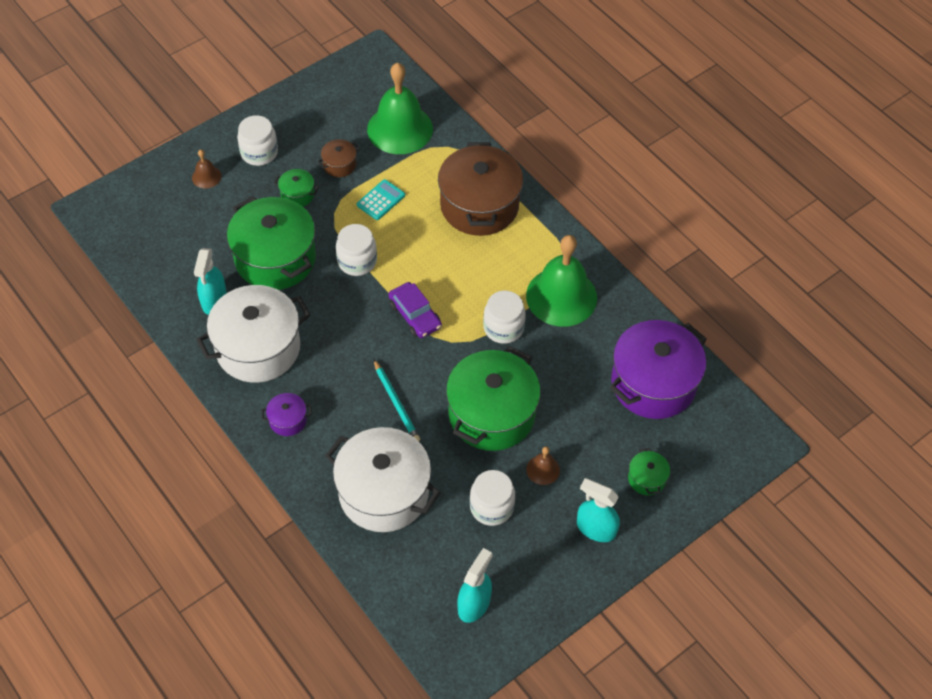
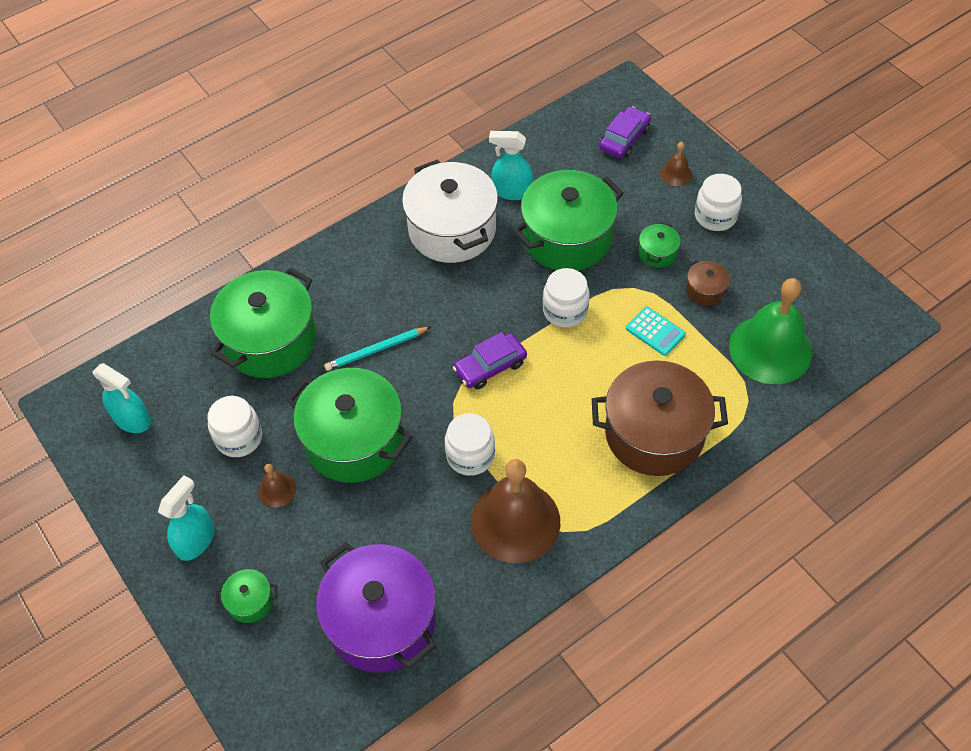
camera: 95 degrees right, 0 degrees up
purple pot [261,393,312,436] -> none
white pot [325,427,441,532] -> green pot [210,268,316,378]
green bell [526,235,597,327] -> brown bell [471,459,560,563]
none -> purple car [599,106,651,158]

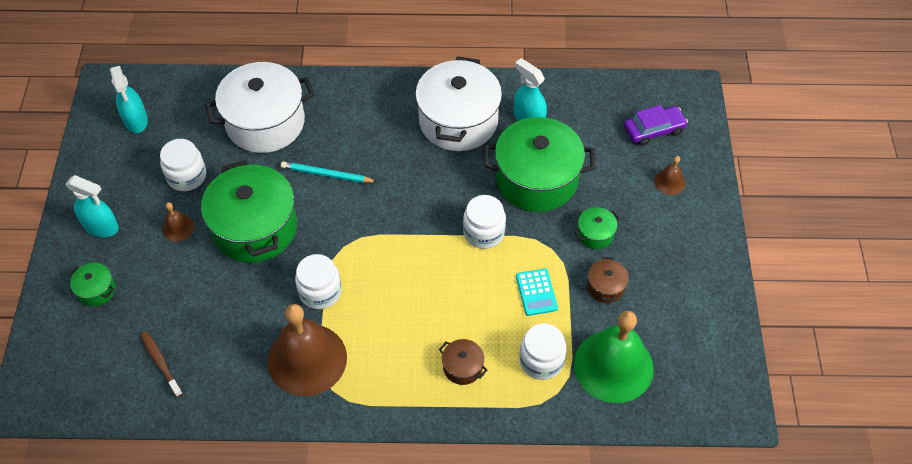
camera: 35 degrees right, 0 degrees up
turquoise spray bottle [158,475,214,561] -> turquoise spray bottle turned 45 degrees clockwise [66,175,119,237]
green pot [210,268,316,378] -> white pot [205,62,315,153]
purple pot [316,543,436,673] -> brown toothbrush [141,331,183,397]
purple car [453,332,527,390] -> none
brown pot [592,360,728,476] -> brown pot [439,339,487,385], size x0.43
white jar [695,174,742,231] -> white jar moved to [519,323,567,380]

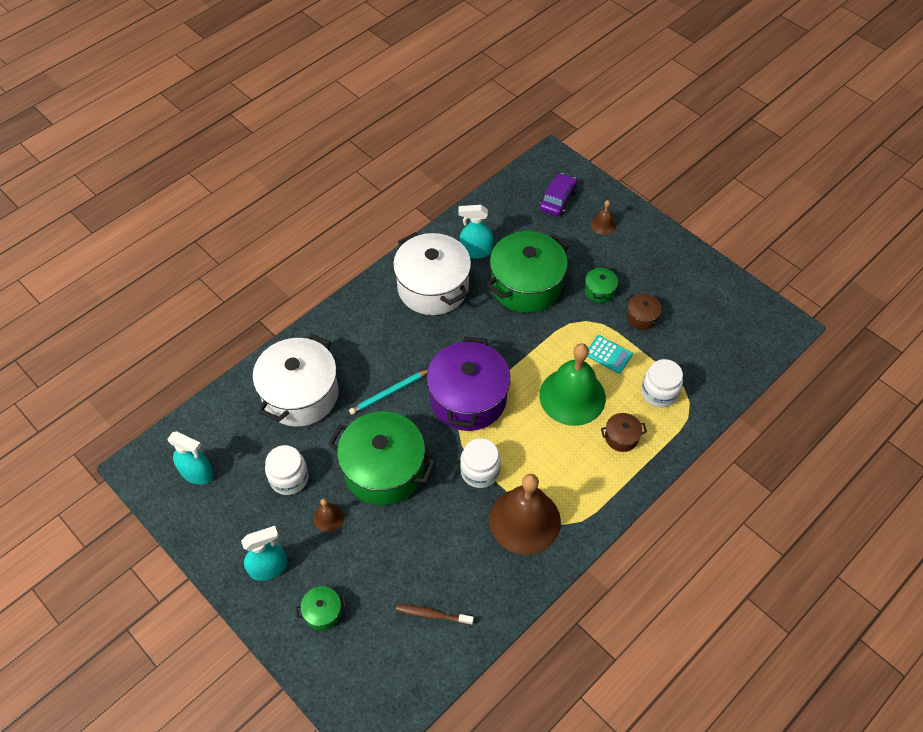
camera: 45 degrees left, 0 degrees up
white jar [463,195,506,249] -> none
green bell [574,311,654,403] -> green bell moved to [539,343,606,426]
none -> purple pot [426,337,511,431]

